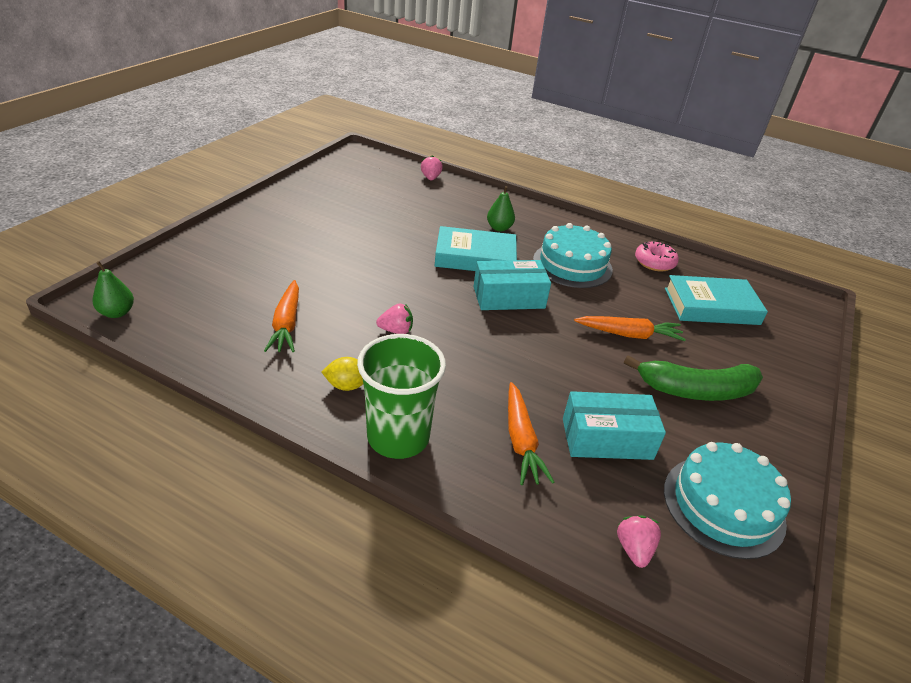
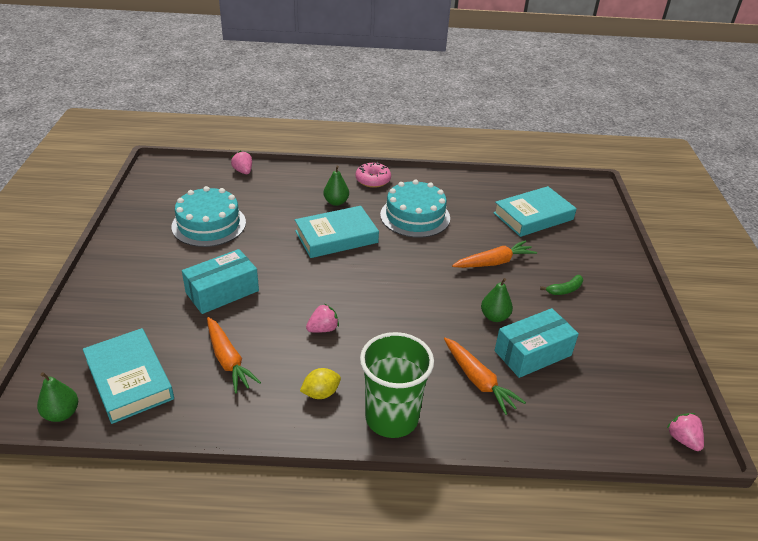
camera: 25 degrees left, 0 degrees up
turquoise box [474,260,551,310] -> turquoise box moved to [182,249,259,314]
pink strawberry [617,516,661,568] -> pink strawberry moved to [667,413,704,451]
green banana [624,355,763,401] -> green banana [540,275,583,295], size x0.45
pink donut [635,241,679,272] -> pink donut moved to [356,162,391,188]
turquoise cake [664,442,791,559] -> turquoise cake moved to [171,186,246,247]
none -> turquoise book [83,328,174,424]
none -> green pear [481,278,513,322]

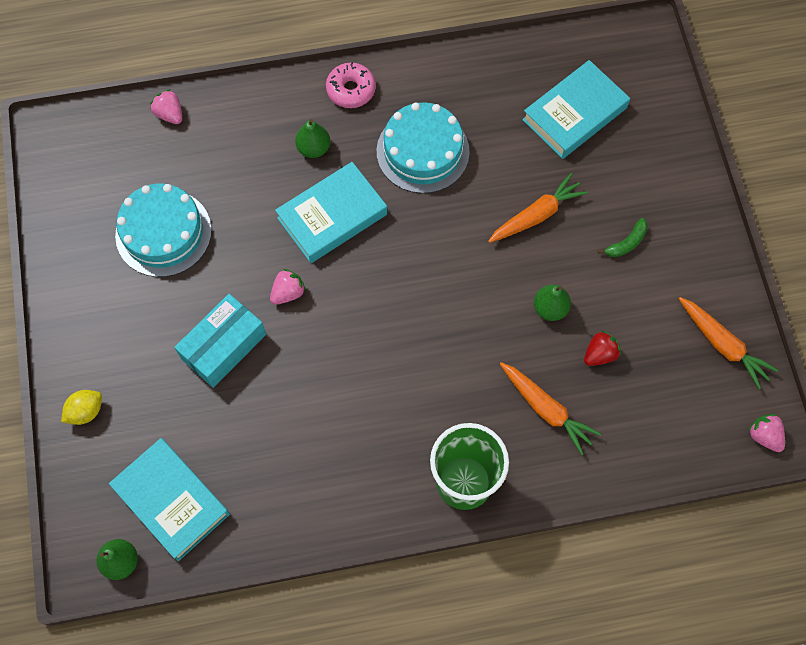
camera: 10 degrees left, 30 degrees up
orange carrot [207,317,261,393] -> orange carrot moved to [679,297,779,389]
yellow lemon [300,368,341,399] -> yellow lemon moved to [61,390,102,425]
pink strawberry [306,304,339,333] -> pink strawberry moved to [270,269,306,305]
turquoise box [495,308,579,378] -> red strawberry [584,331,621,366]

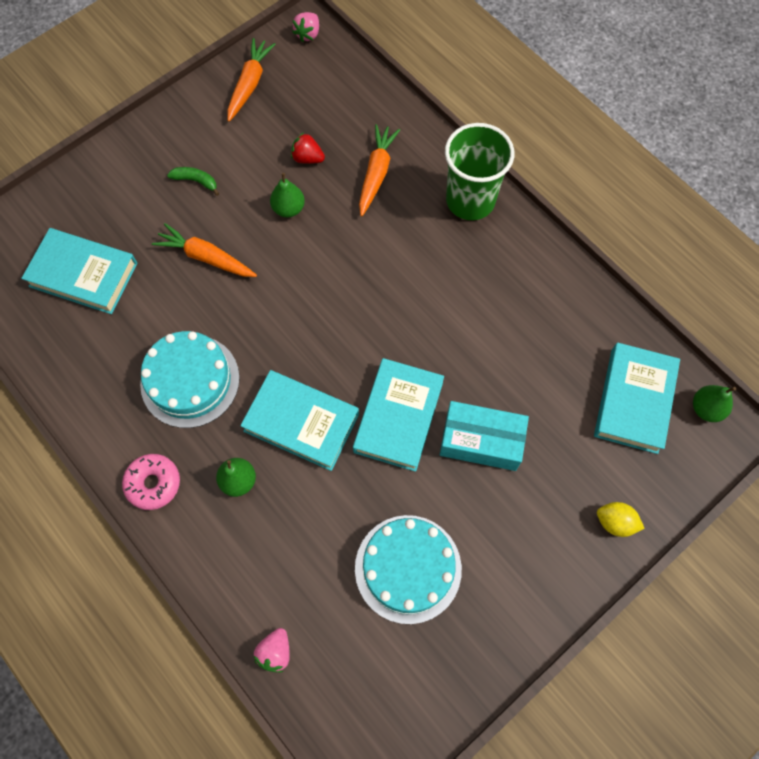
camera: 120 degrees left, 0 degrees up
pink strawberry [270,269,306,305] -> turquoise book [353,358,444,472]

